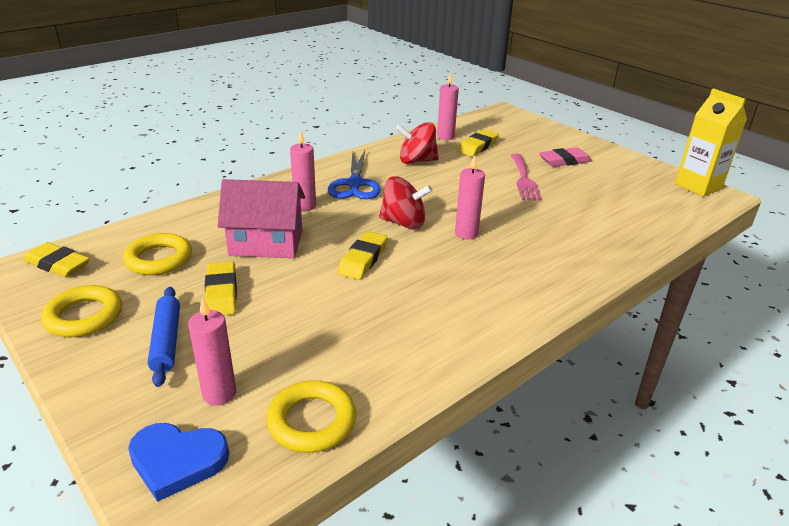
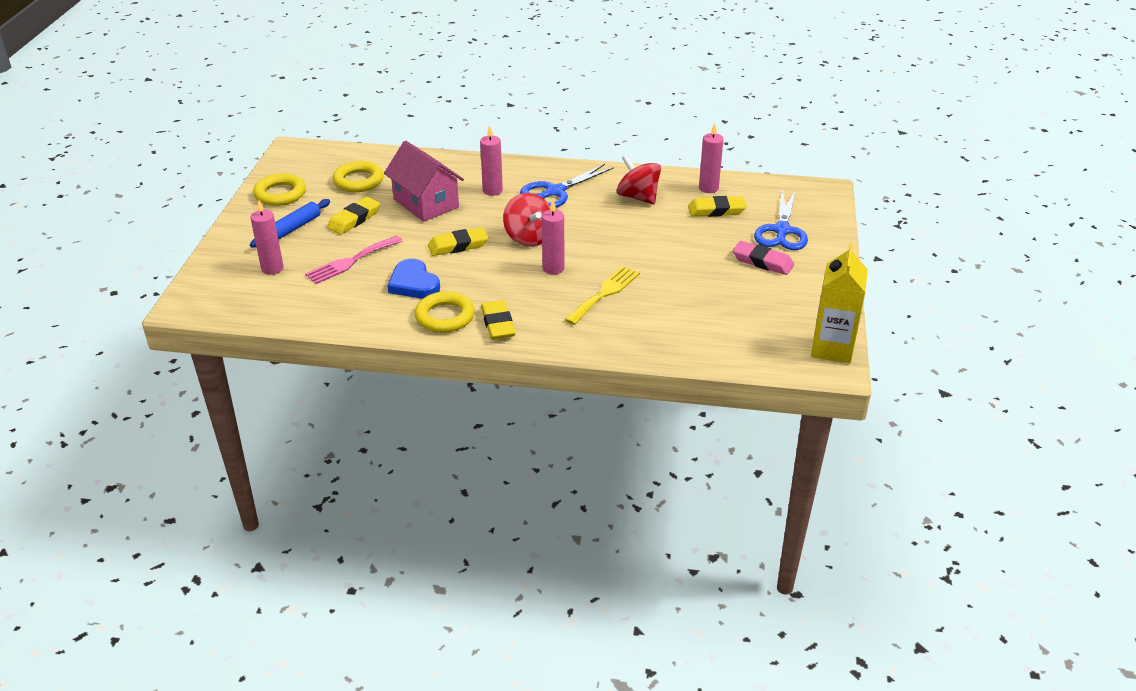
camera: 50 degrees right, 5 degrees up
yellow eraser [23,242,90,277] -> yellow eraser moved to [481,300,516,339]
blue heart [128,423,229,502] -> blue heart moved to [387,259,440,298]
yellow ring [266,380,356,453] -> yellow ring moved to [415,291,475,333]
pink fork [511,154,542,201] -> pink fork moved to [305,236,403,284]
none -> yellow fork [565,266,640,325]
none -> blue scissors [754,190,808,250]

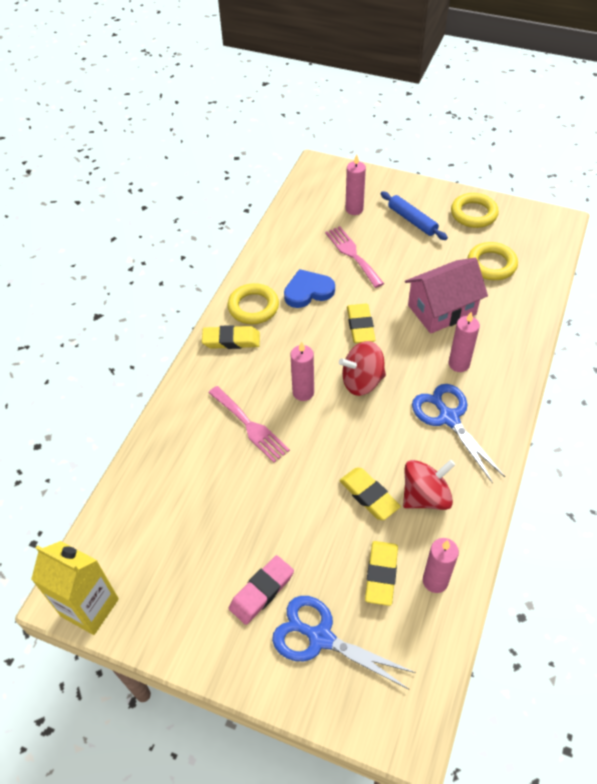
camera: 105 degrees right, 15 degrees up
yellow eraser [327,197,380,235] -> yellow eraser moved to [339,468,401,520]
yellow fork [565,266,640,325] -> pink fork [208,386,290,463]

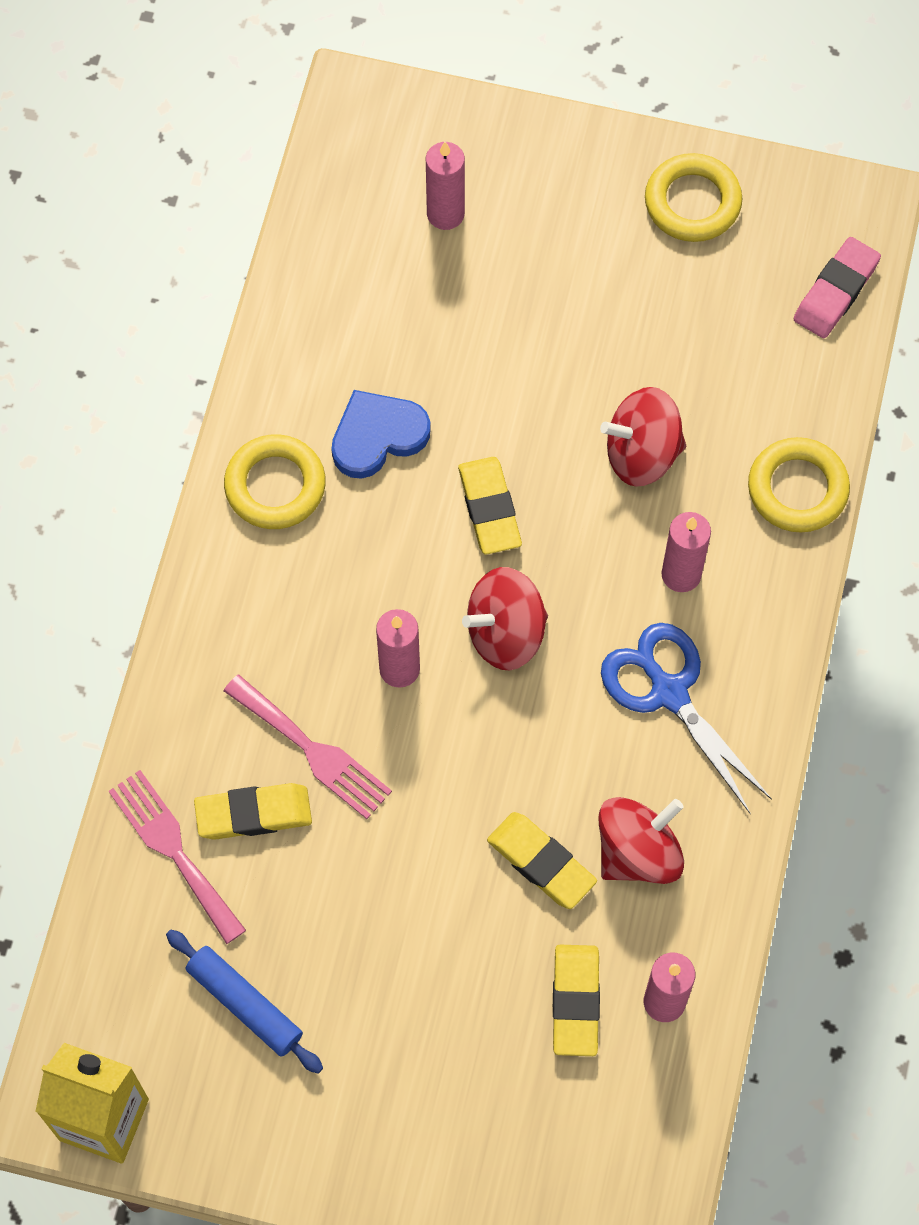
camera: 10 degrees left, 15 degrees up
yellow eraser [202,325,260,349] -> yellow eraser moved to [194,783,312,840]
pink eraser [229,555,294,625] -> pink eraser moved to [794,237,881,338]
blue scissors [272,596,416,689] -> none
pink fork [325,226,384,288] -> pink fork moved to [109,770,246,944]
blue rolling pin [381,192,448,240] -> blue rolling pin moved to [166,930,323,1073]
pink house [405,258,488,334] -> red spinning top [600,387,686,487]
yellow ring [467,242,518,280] -> yellow ring moved to [748,437,850,533]

